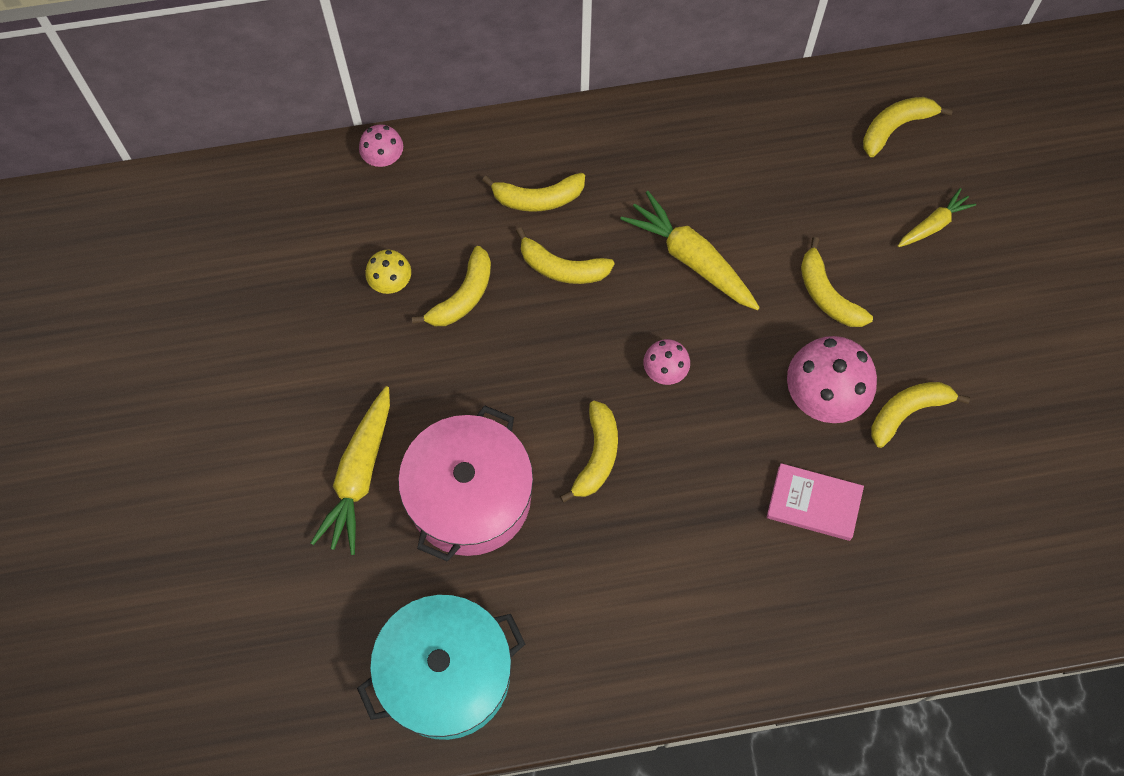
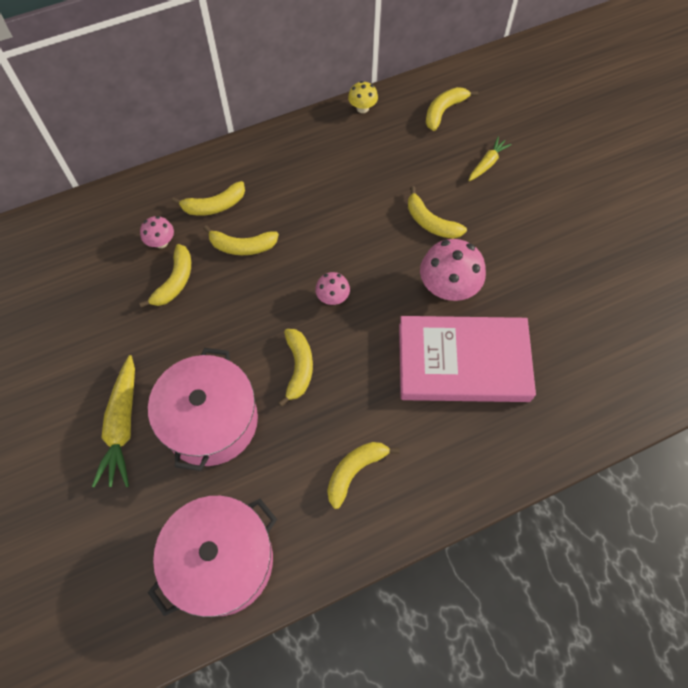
camera: 15 degrees left, 5 degrees down
turquoise pot [357,595,525,740] -> pink pot [148,495,277,617]
pink mushroom [359,125,403,167] -> pink mushroom moved to [140,216,174,248]
yellow mushroom [365,250,411,294] -> yellow mushroom moved to [348,81,378,113]
yellow carrot [620,191,760,310] -> none
pink book [767,463,864,541] -> pink book [399,316,536,402], size x2.01
yellow banana [871,382,970,448] -> yellow banana moved to [327,442,400,509]

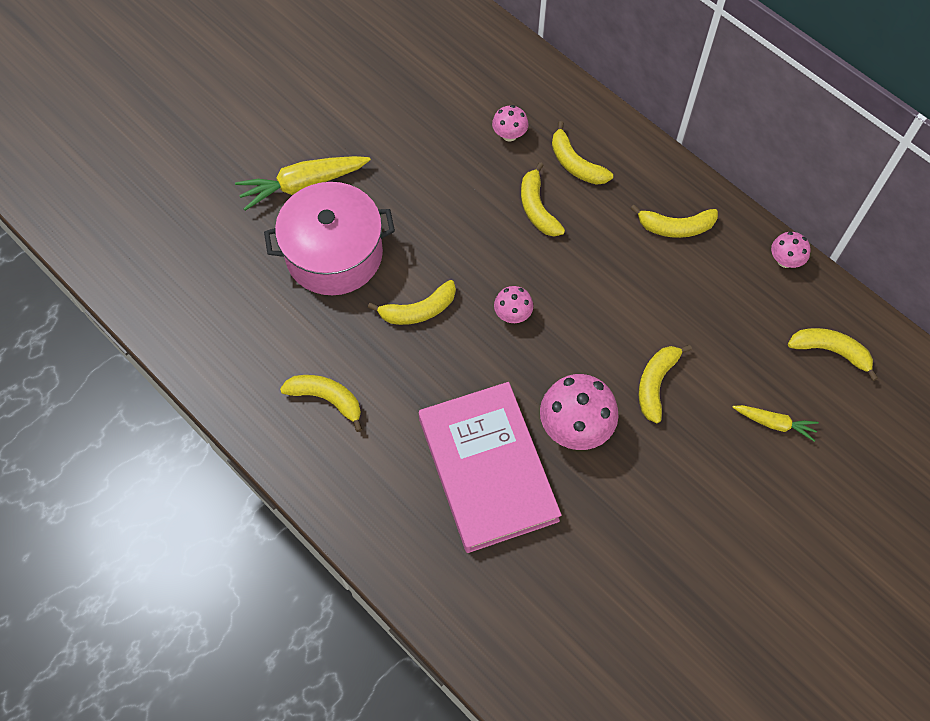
camera: 70 degrees right, 0 degrees up
yellow banana [139,244,191,308] -> yellow banana moved to [630,205,718,238]
pink pot [148,495,277,617] -> none
yellow mushroom [348,81,378,113] -> pink mushroom [771,232,811,268]

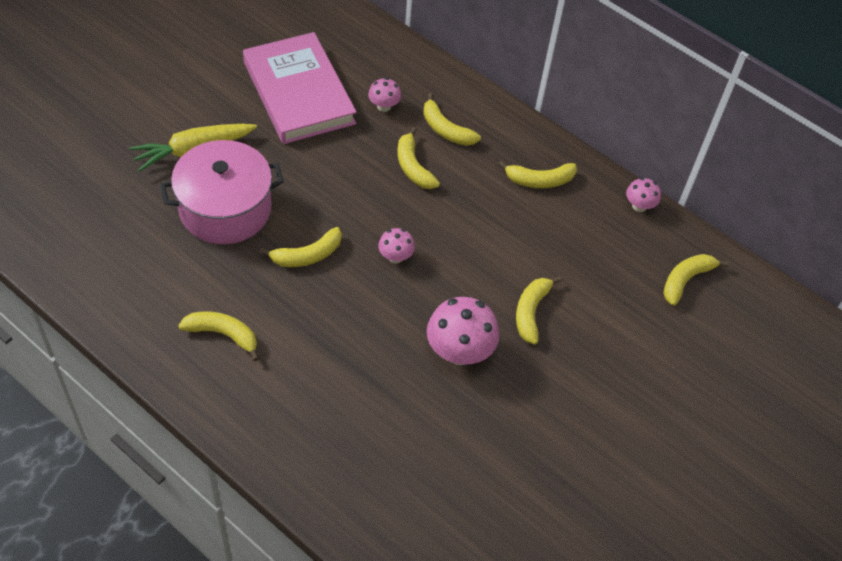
camera: 10 degrees left, 10 degrees down
pink book [419,382,562,553] -> pink book moved to [243,32,357,144]
yellow carrot [732,405,819,441] -> none
yellow banana [788,328,878,381] -> yellow banana turned 60 degrees counterclockwise [663,254,729,306]

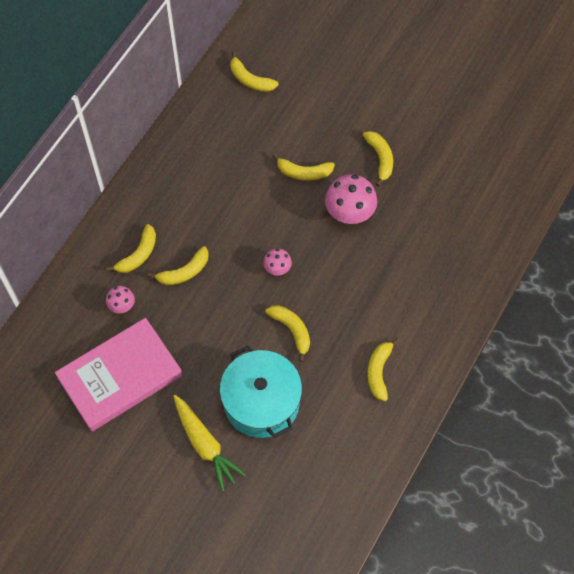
camera: 95 degrees left, 10 degrees up
pink pot [160,140,284,244] -> turquoise pot [220,346,302,438]
yellow banana [498,161,577,188] -> yellow banana moved to [363,131,393,186]
pink mushroom [626,178,661,212] -> none

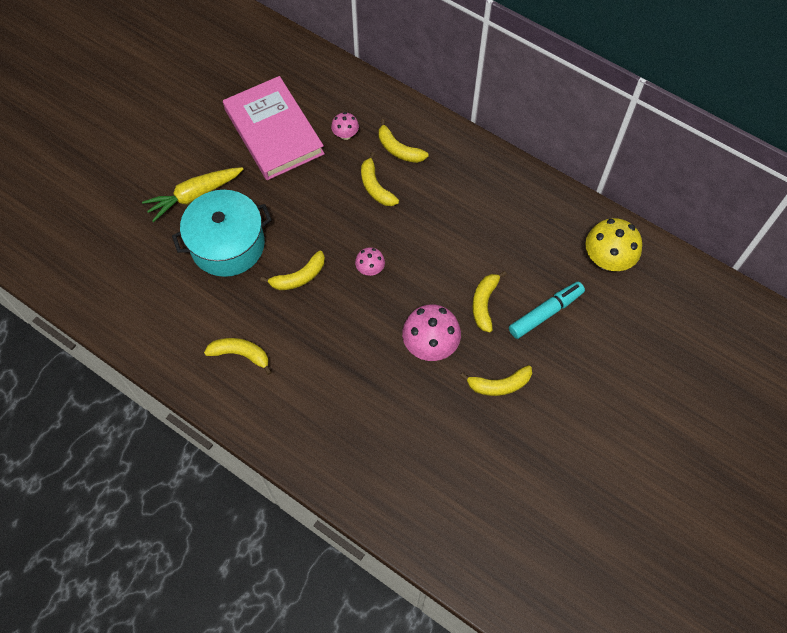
camera: 95 degrees right, 0 degrees up
yellow banana [230,51,278,92] -> yellow mushroom [585,218,642,271]
none -> turquoise marker [509,282,585,339]

